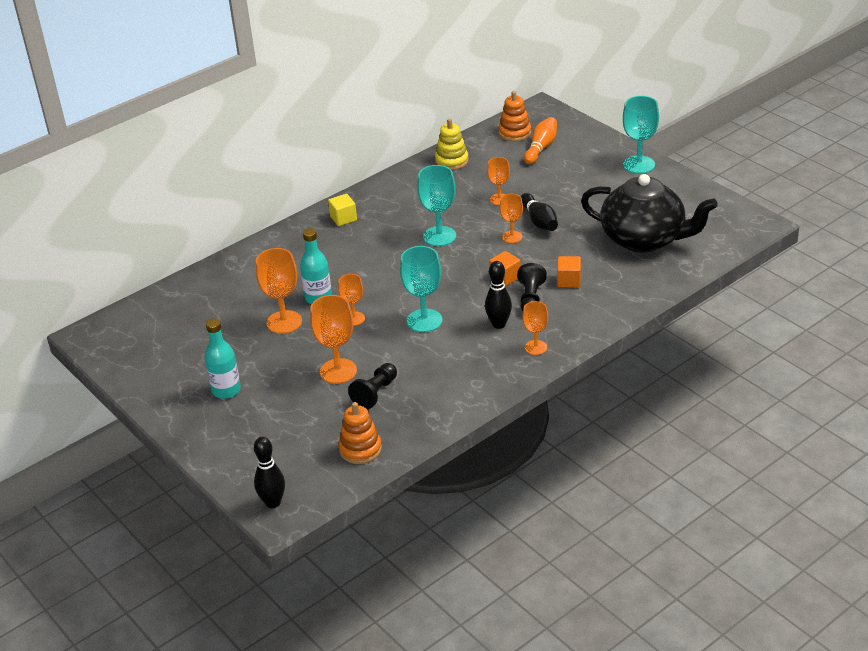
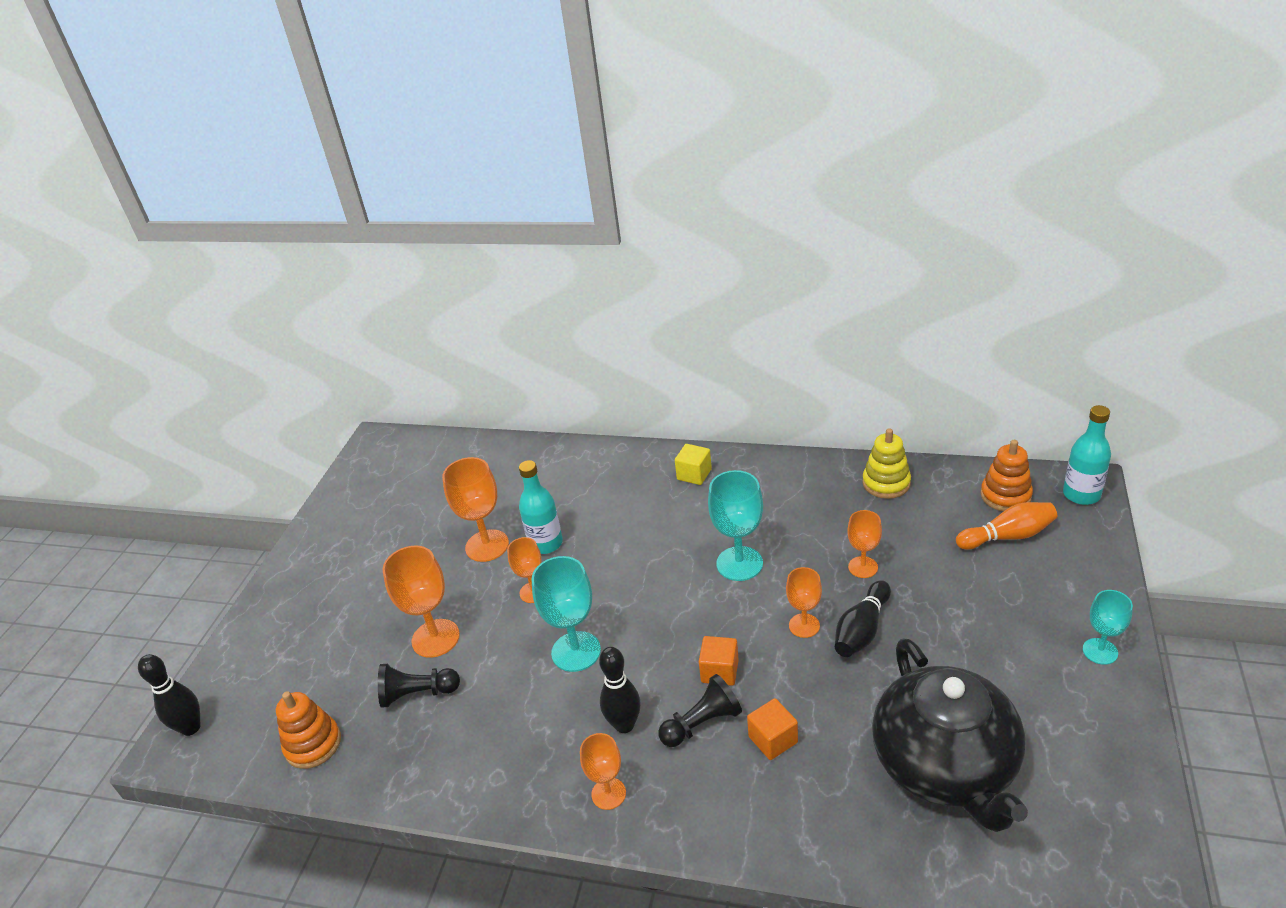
camera: 55 degrees right, 0 degrees up
turquoise bottle [205,318,241,399] -> turquoise bottle moved to [1063,405,1111,505]
turquoise goblet [623,96,659,174] -> turquoise goblet [1083,590,1133,665], size x0.61

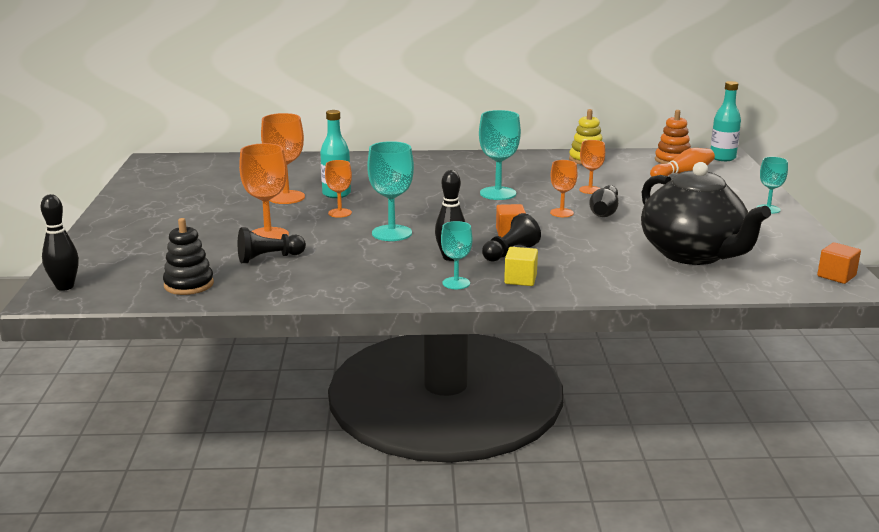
camera: 20 degrees left, 15 degrees down
orange stacking toy [276,691,341,769] -> black stacking toy [163,218,214,295]
orange goblet [580,733,626,810] -> turquoise goblet [441,221,472,289]
yellow cube [675,444,712,485] -> yellow cube moved to [504,247,538,286]
orange cube [747,698,798,760] -> orange cube moved to [817,242,861,284]

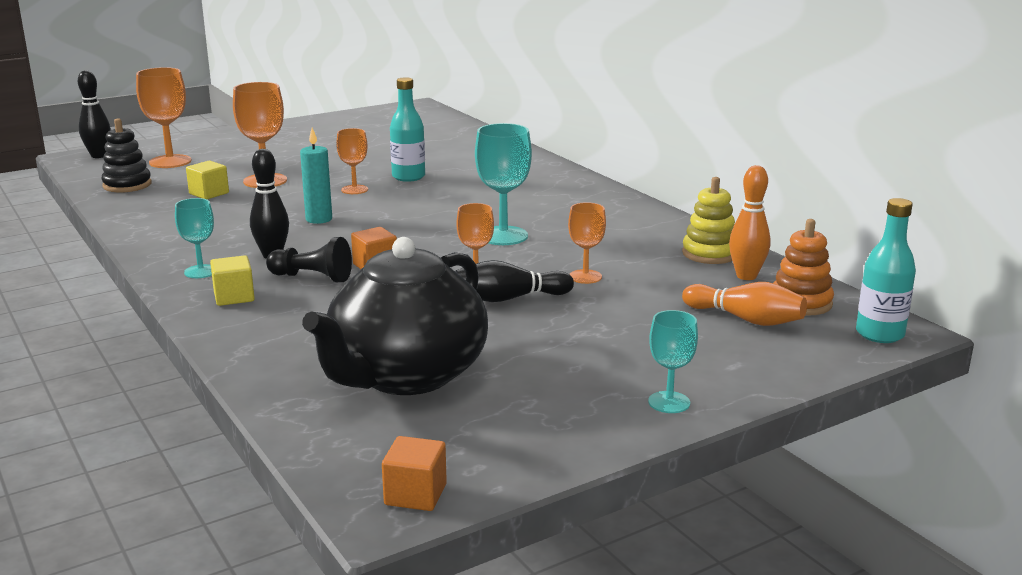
camera: 60 degrees right, 0 degrees up
black pawn [238,227,306,263] -> yellow cube [186,161,229,199]
orange goblet [261,113,305,204] -> orange goblet moved to [136,67,191,168]
turquoise goblet [367,141,414,241] -> turquoise candle [300,128,332,224]
none -> orange bowling pin [729,165,770,280]

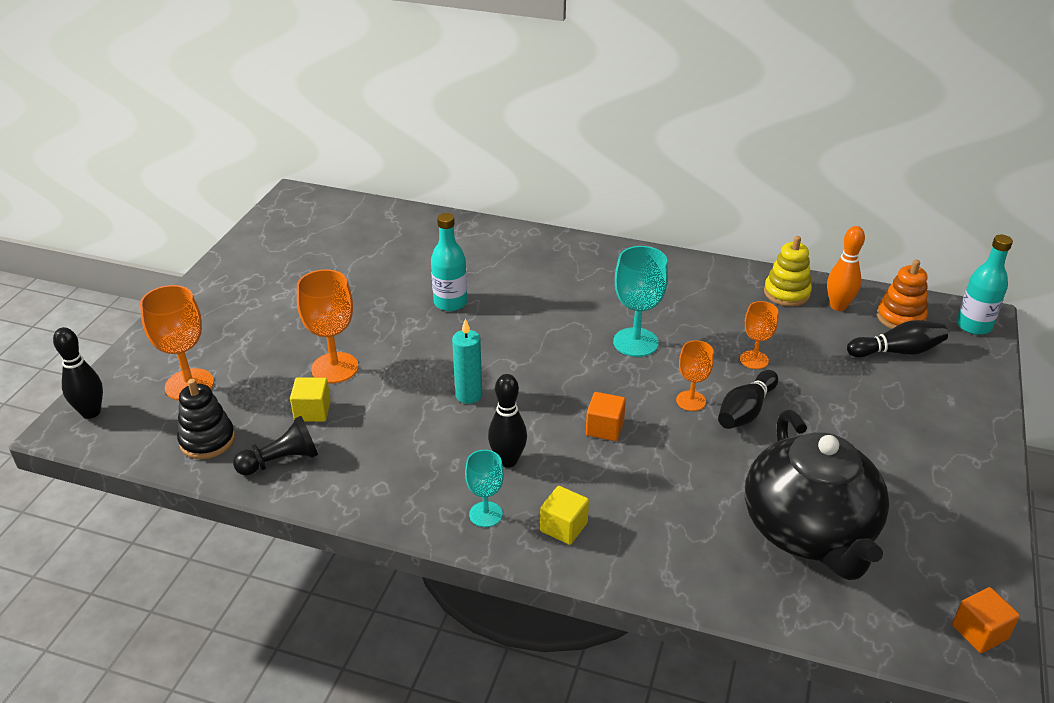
camera: 40 degrees left, 15 degrees up
black pawn [266,237,352,282] -> black pawn moved to [233,416,318,475]
orange goblet [336,128,368,194] -> none
turquoise goblet [648,310,698,413] -> none
orange bowling pin [682,282,807,326] -> black bowling pin [847,320,948,357]

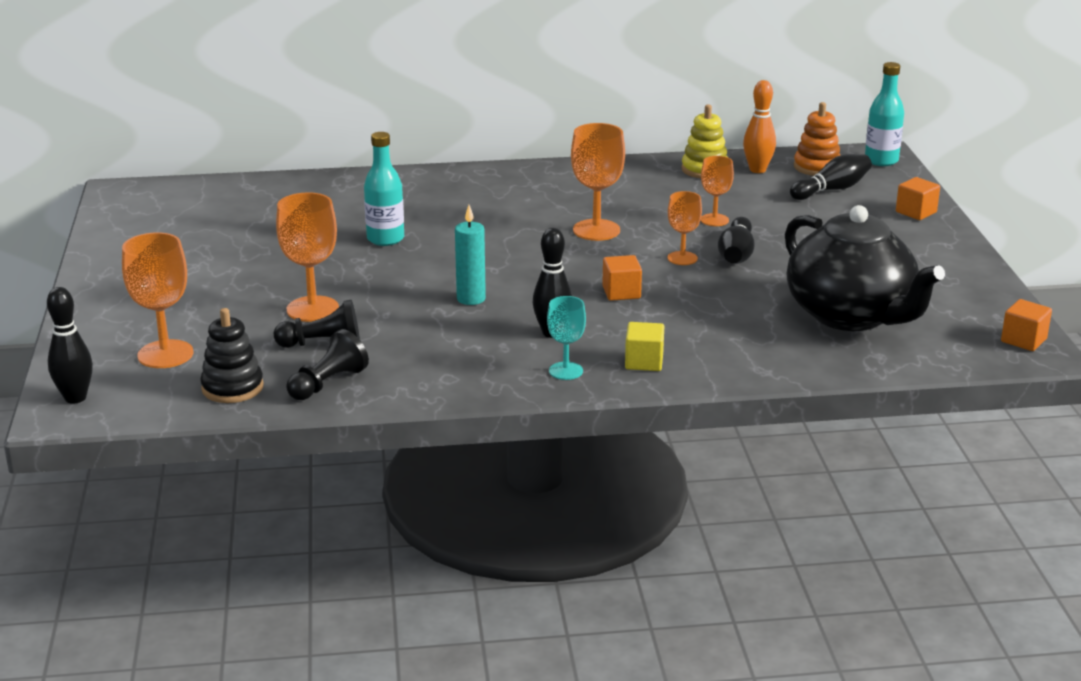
camera: 25 degrees left, 10 degrees down
yellow cube [290,378,331,422] -> black pawn [274,300,360,348]
turquoise goblet [613,246,668,357] -> orange goblet [571,123,625,241]
none -> orange cube [896,177,940,220]

